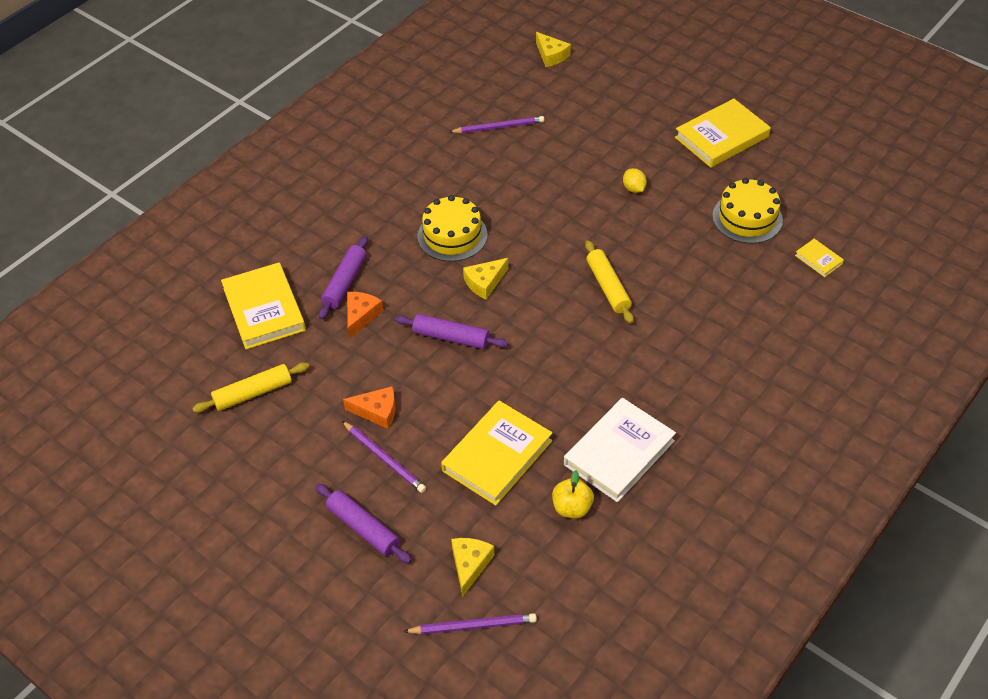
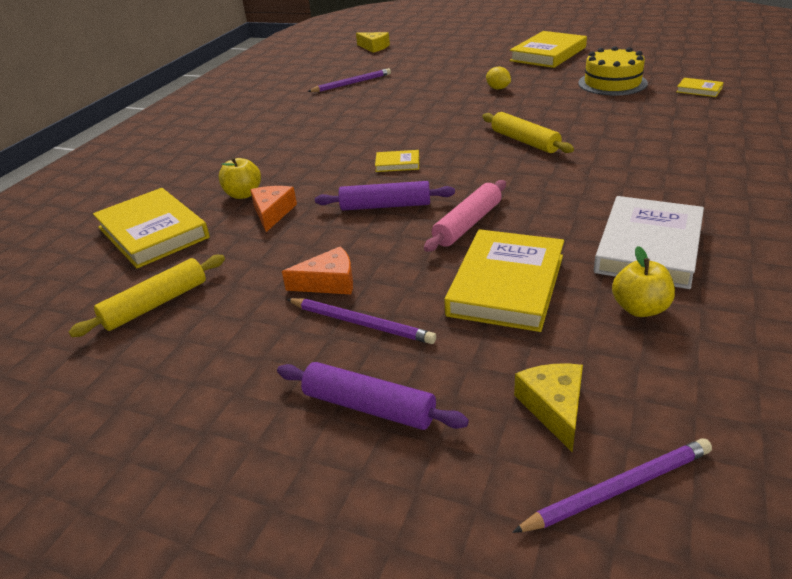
camera: 15 degrees left, 15 degrees down
purple rolling pin [319,236,368,319] -> yellow apple [219,157,261,199]
yellow cake [418,195,488,262] -> none
yellow cheese [463,258,508,300] -> yellow book [375,150,419,172]
none -> pink rolling pin [424,180,506,252]

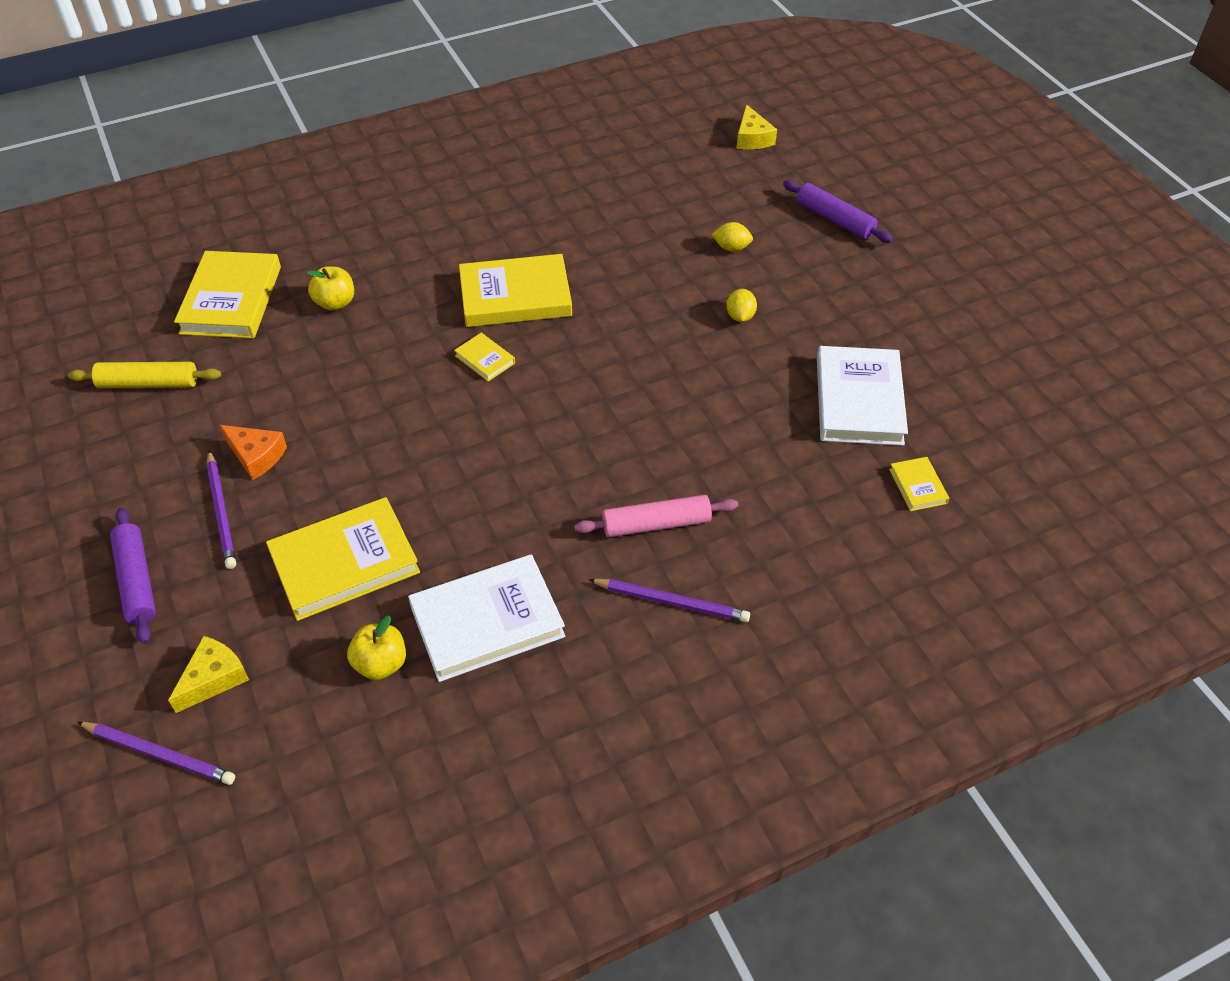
camera: 40 degrees right, 15 degrees up
orange cheese [250,186,297,232] -> none
purple pencil [307,68,391,92] -> purple pencil moved to [588,579,750,622]
purple rolling pin [315,181,455,211] -> purple rolling pin moved to [783,180,893,243]
pink rolling pin [424,180,506,252] -> pink rolling pin moved to [574,495,738,537]
yellow rolling pin [482,112,574,153] -> none
yellow book [509,31,587,68] -> yellow book moved to [459,254,572,327]
yellow cake [578,46,648,96] -> white book [817,346,908,446]
none -> yellow lemon [711,222,753,252]

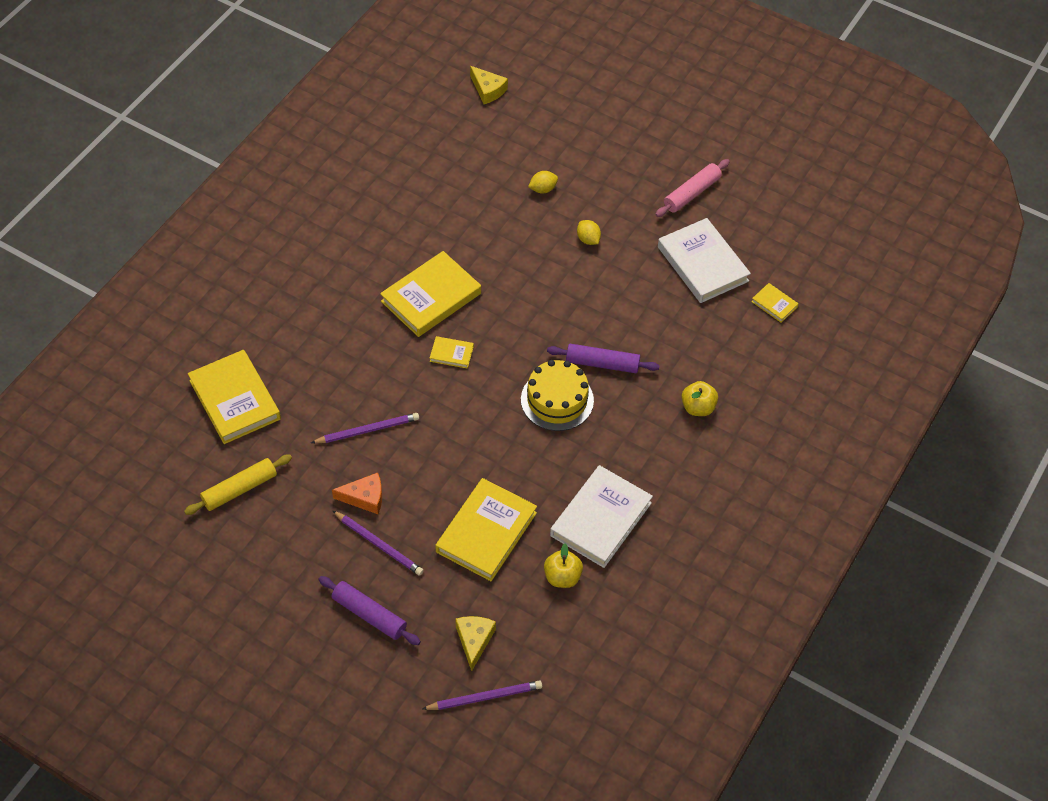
camera: 35 degrees left, 5 degrees up
yellow apple [306,266,354,311] -> yellow apple moved to [682,381,718,416]
pink rolling pin [574,495,738,537] -> pink rolling pin moved to [655,159,730,217]
purple pencil [588,579,750,622] -> purple pencil moved to [311,413,419,443]
purple rolling pin [783,180,893,243] -> purple rolling pin moved to [547,344,660,373]
none -> yellow cake [521,360,594,431]

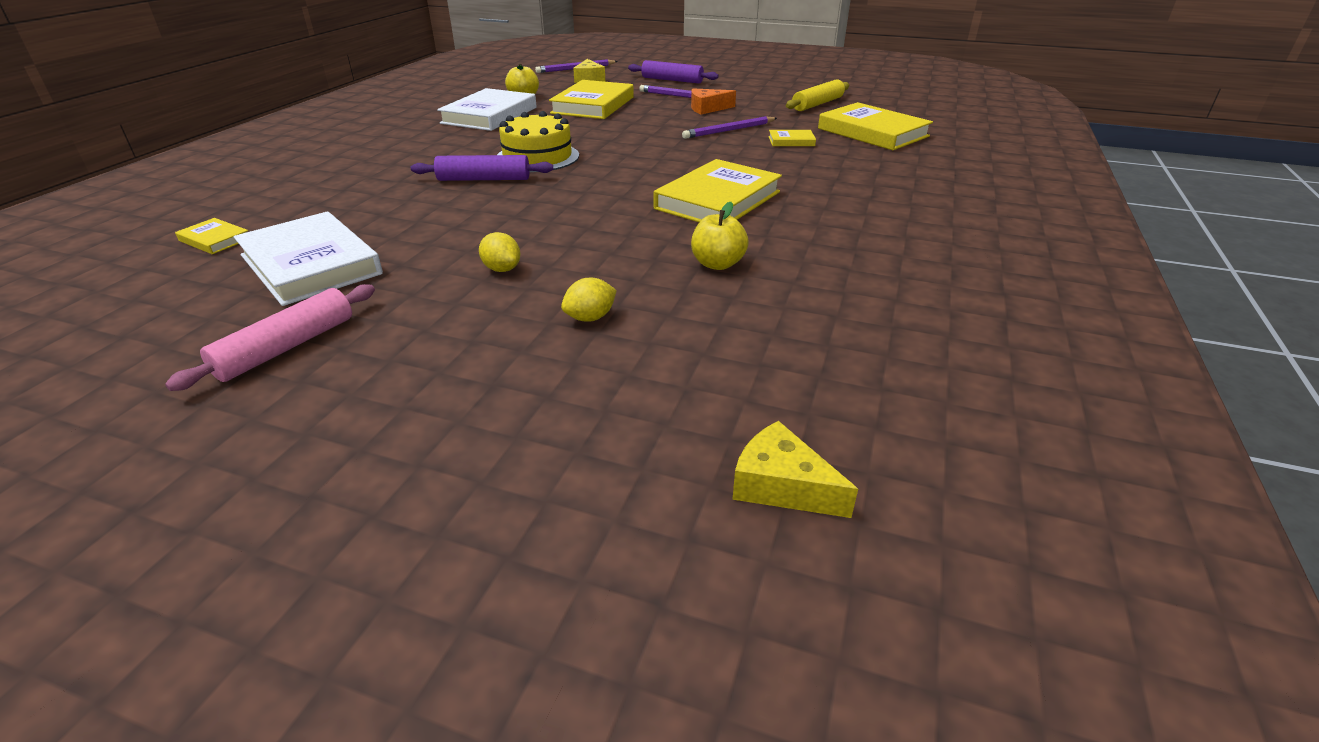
camera: 170 degrees right, 20 degrees down
yellow book [430,336,474,369] -> yellow book moved to [768,130,816,146]
yellow apple [682,381,718,416] -> yellow apple moved to [691,202,749,270]

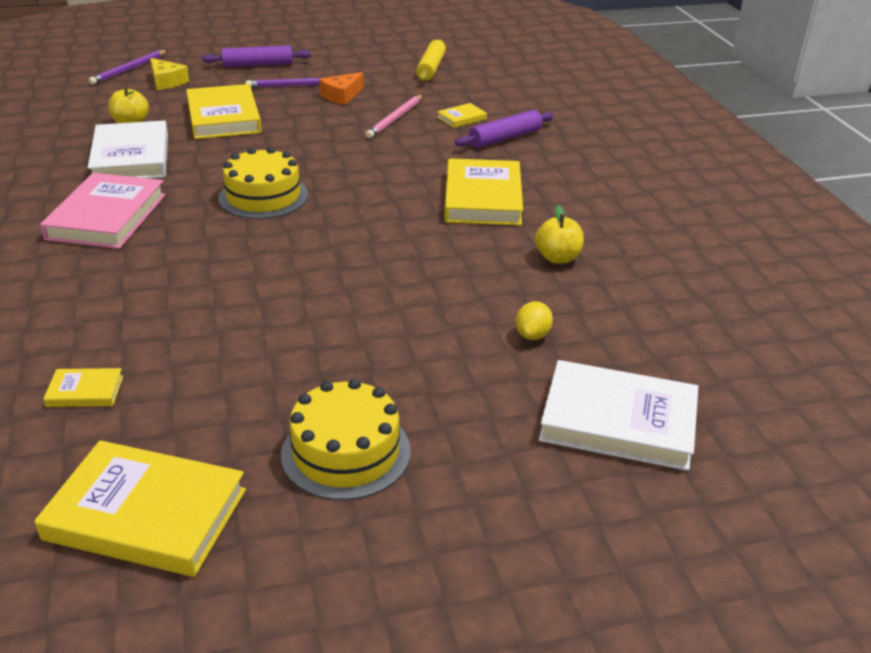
camera: 35 degrees left, 0 degrees up
pink rolling pin [165,284,375,391] -> yellow cake [281,379,411,500]
white book [234,211,383,306] -> white book moved to [539,360,698,471]
purple rolling pin [411,155,553,181] -> purple rolling pin moved to [455,110,554,148]
yellow lemon [479,232,520,272] -> none
purple pencil [682,116,777,139] -> pink pencil [365,95,423,138]
yellow cheese [732,421,858,518] -> none
yellow book [818,102,933,150] -> yellow book moved to [34,440,246,577]
none -> pink book [40,173,165,249]

